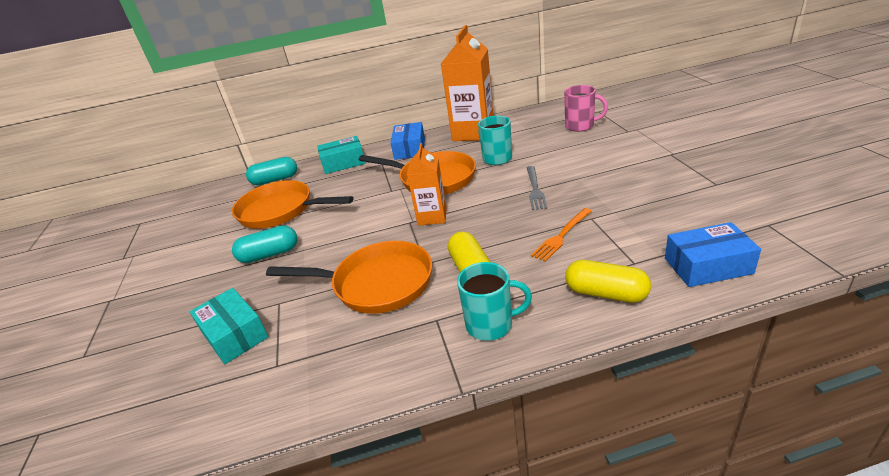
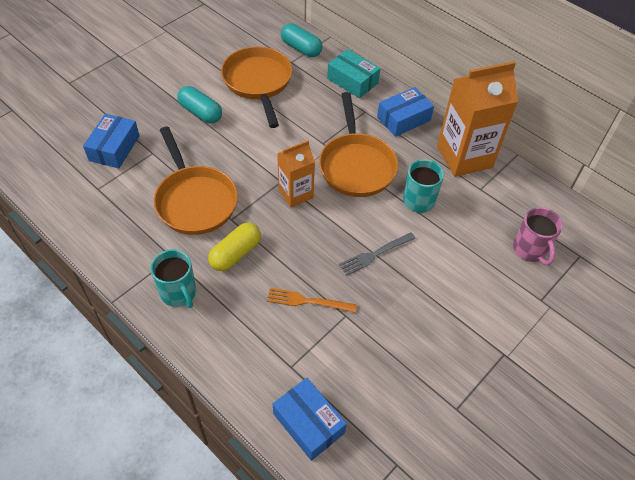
camera: 50 degrees right, 20 degrees up
turquoise box [190,288,269,364] -> blue box [83,114,140,168]
yellow capsule [565,260,651,303] -> none

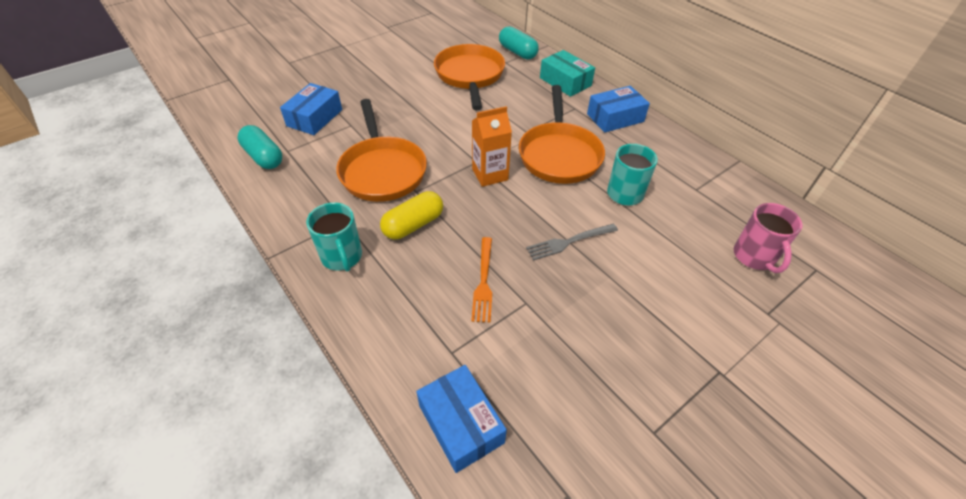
camera: 10 degrees right, 5 degrees down
turquoise capsule [177,86,222,123] -> turquoise capsule moved to [237,125,282,169]
orange fork [267,288,357,313] -> orange fork turned 105 degrees counterclockwise [471,237,492,323]
orange carton [437,61,518,177] -> none

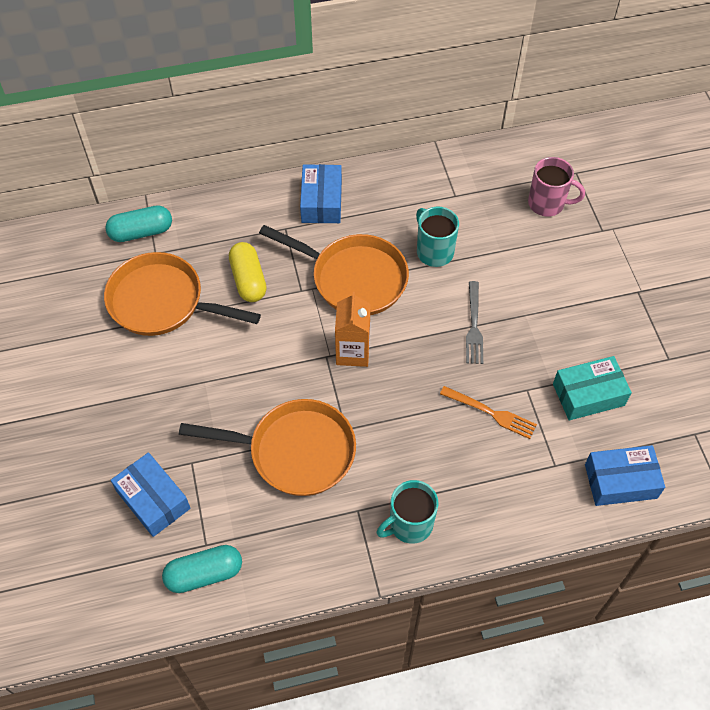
camera: 65 degrees left, 10 degrees up
turquoise mug [306,202,362,272] -> turquoise mug turned 150 degrees clockwise [377,480,438,544]
yellow capsule [380,191,443,240] -> yellow capsule moved to [229,242,267,302]
turquoise box [540,50,595,97] -> turquoise box moved to [553,356,632,420]

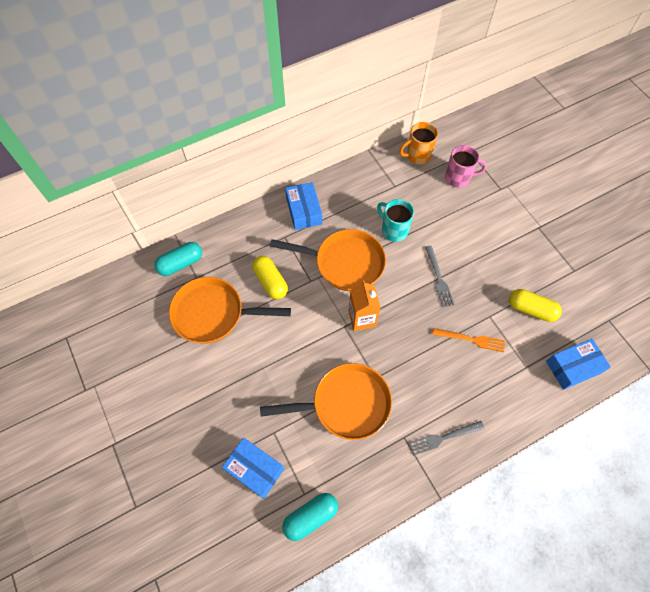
camera: 15 degrees left, 5 degrees up
turquoise mug [377,480,438,544] -> grey fork [409,421,485,455]
turquoise box [553,356,632,420] -> yellow capsule [509,289,562,322]
none -> orange mug [399,122,438,164]

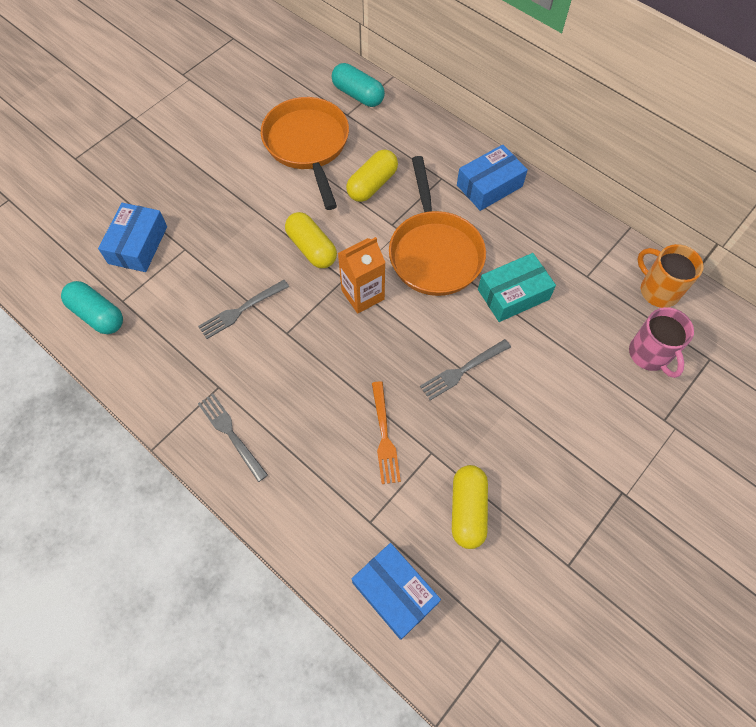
camera: 70 degrees right, 0 degrees up
orange pan [260,363,392,440] -> grey fork [198,280,289,339]
turquoise mug [377,199,414,242] -> turquoise box [478,253,556,322]
none -> yellow capsule [285,212,337,268]

